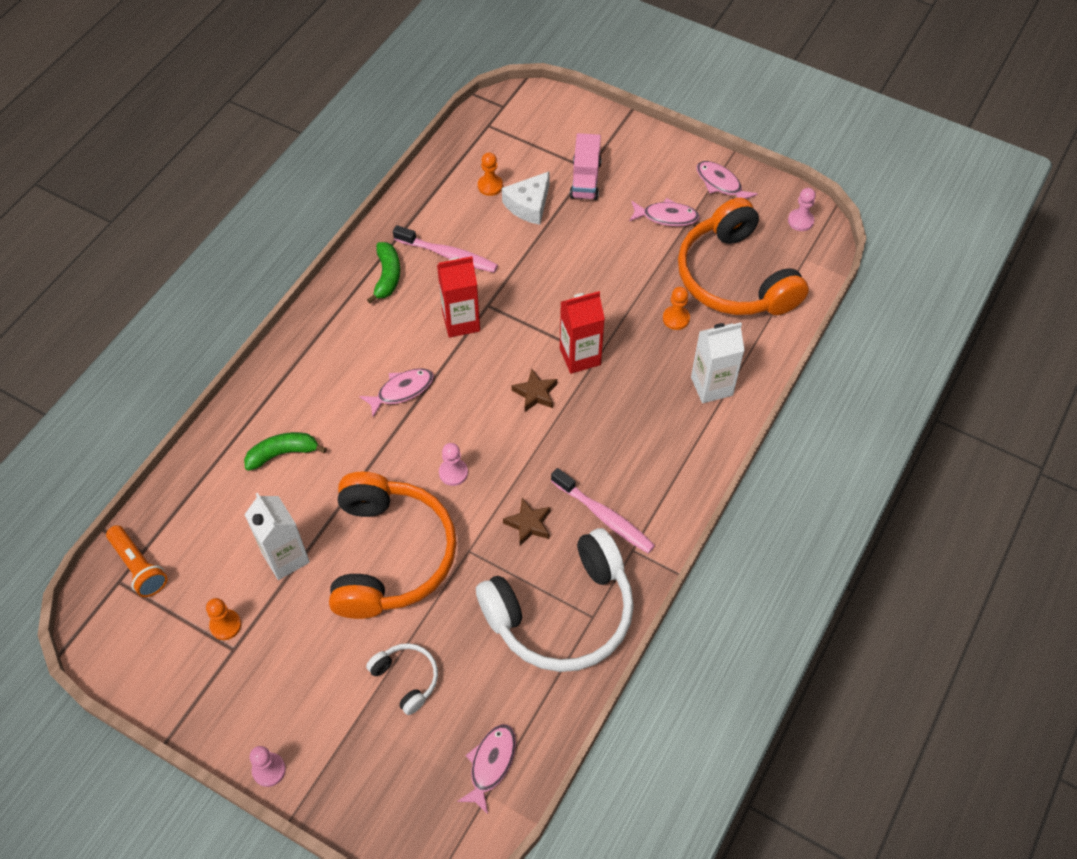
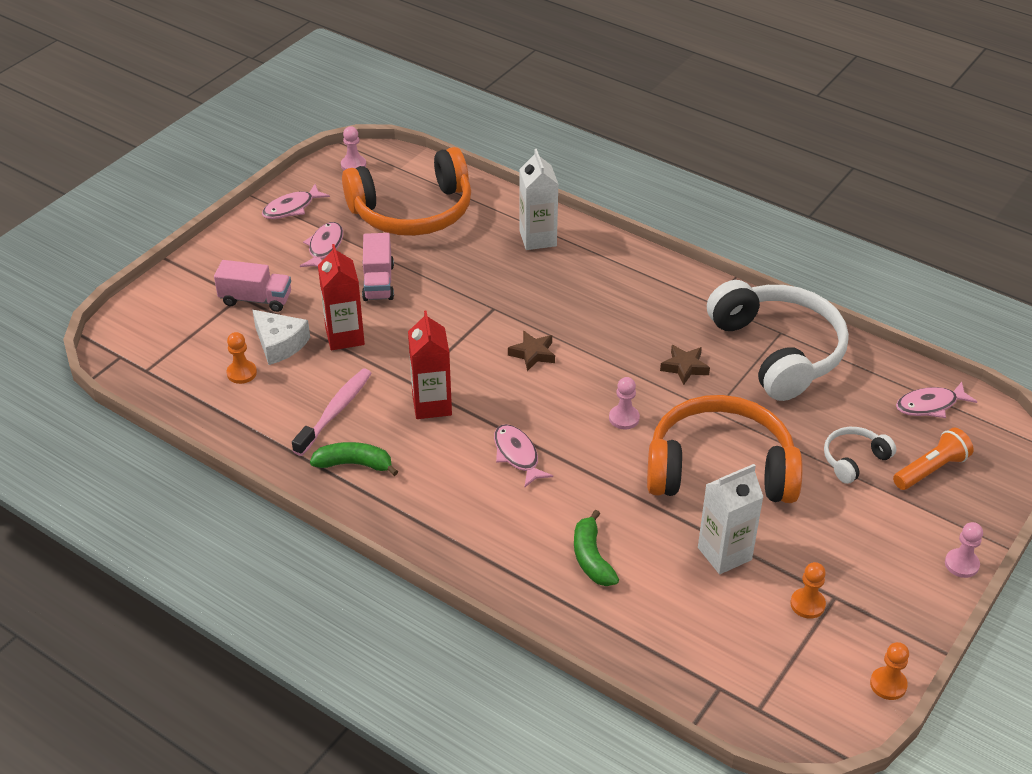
camera: 85 degrees left, 15 degrees down
orange flashlight [106,525,167,597] -> orange flashlight moved to [893,428,974,490]
pink fish [457,724,516,814] -> pink fish turned 45 degrees counterclockwise [896,382,977,418]
pink toothbrush [551,468,655,554] -> none
red carton [560,291,605,374] -> red carton moved to [318,244,365,350]
orange pawn [663,287,690,330] -> orange pawn moved to [870,642,909,700]
none -> pink truck [362,233,394,301]

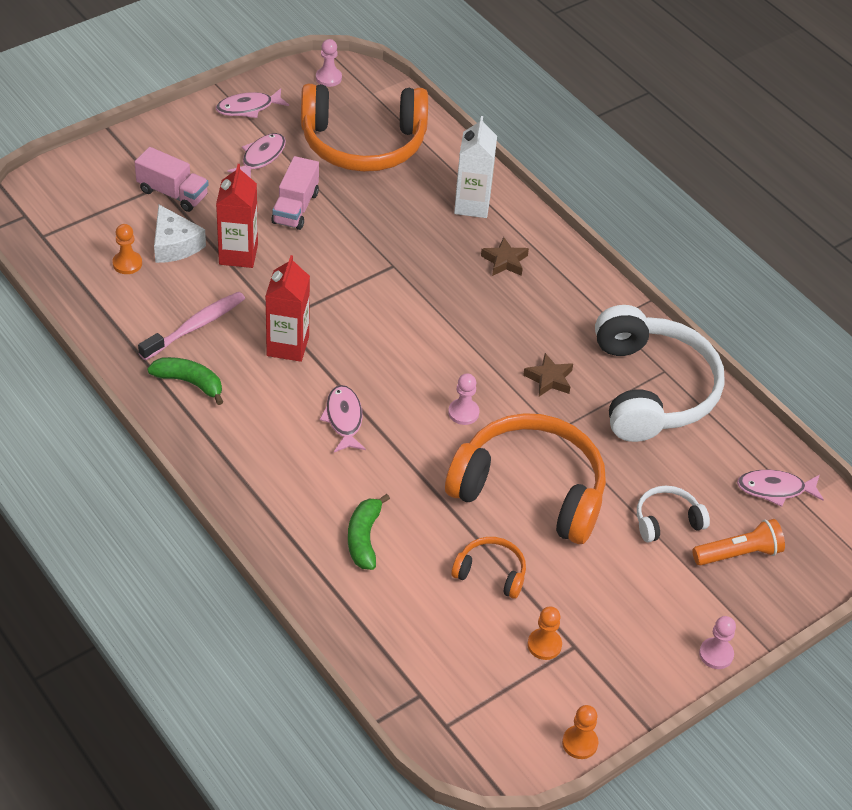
camera: 15 degrees right, 5 degrees up
brown star [508,331,555,371] -> brown star moved to [481,237,529,276]
white carton [698,464,763,574] -> orange headphones [451,537,526,599]

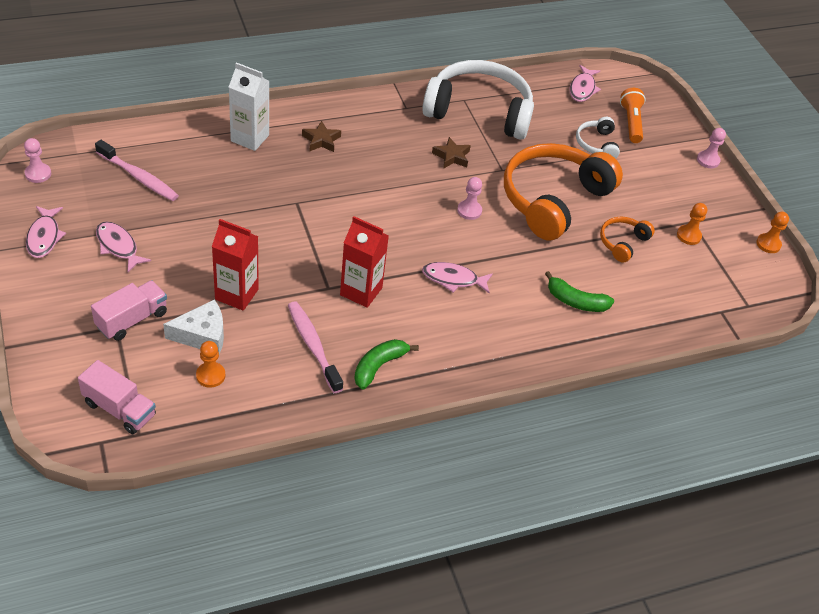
camera: 75 degrees left, 0 degrees up
pink truck [271,156,319,230] -> pink truck moved to [78,360,156,434]
orange headphones [301,84,428,172] -> pink toothbrush [95,140,179,201]

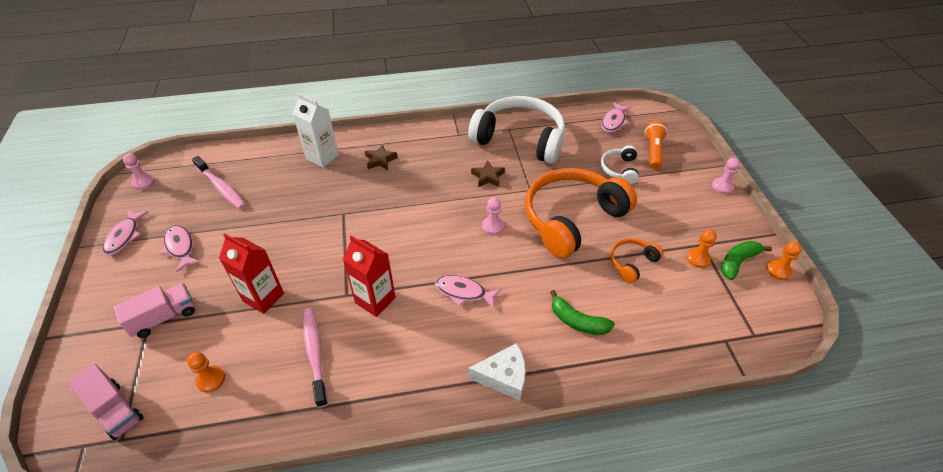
camera: 15 degrees right, 0 degrees up
white cheese [163,300,224,354] -> white cheese moved to [468,343,526,401]
green banana [354,339,419,390] -> green banana moved to [721,241,772,280]

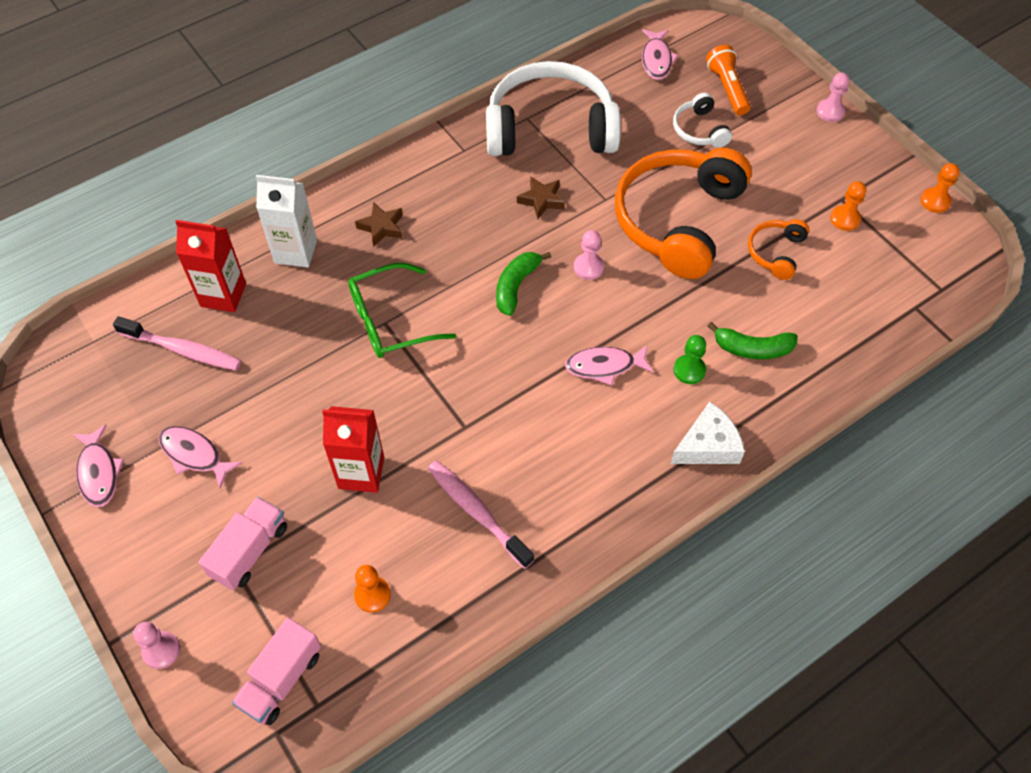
camera: 25 degrees left, 10 degrees up
pink truck [68,364,143,440] -> pink truck turned 105 degrees clockwise [232,618,321,725]
pink pawn [123,153,155,190] -> pink pawn moved to [133,622,180,669]
red carton [343,235,396,317] -> red carton moved to [175,220,246,312]
green banana [721,241,772,280] -> green banana moved to [496,252,551,316]
none -> green glasses [348,263,457,358]
none -> green pawn [673,335,706,384]

